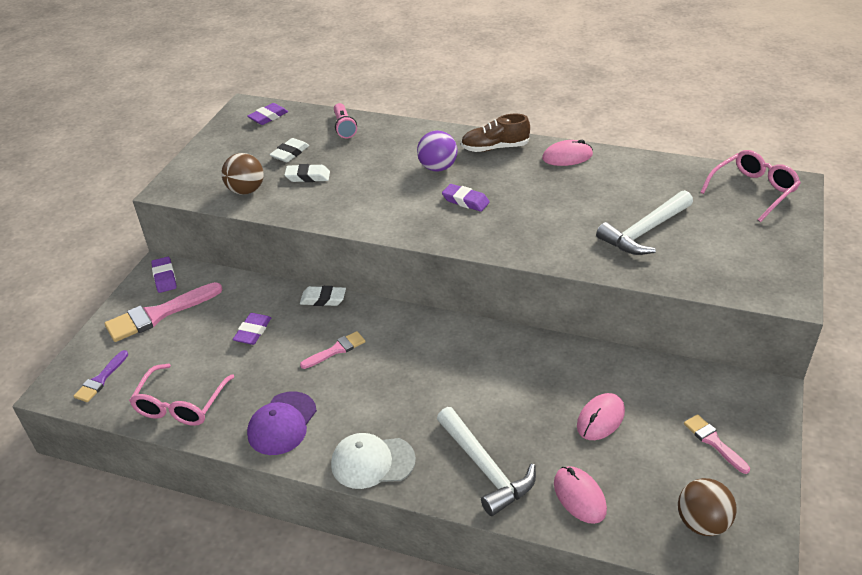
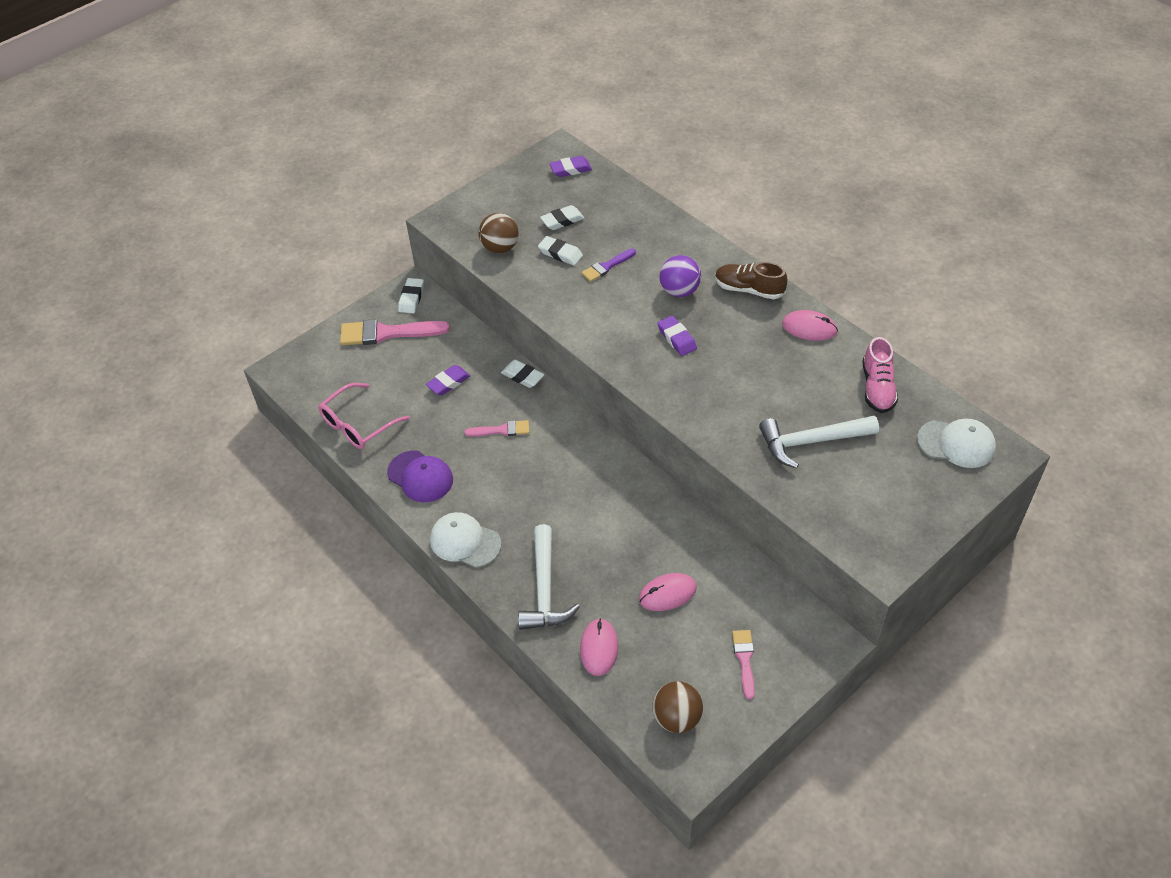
camera: 30 degrees right, 10 degrees up
purple brush [74,350,128,402] -> purple brush moved to [582,248,636,282]
purple eraser [151,257,177,293] -> white eraser [398,278,424,313]
purple cap [247,391,317,455] -> purple cap turned 105 degrees counterclockwise [387,451,453,502]
pink flashlight [334,103,357,138] -> none
pink glasses [700,150,801,222] -> white cap [917,419,996,468]
none -> pink shoe [863,337,898,413]

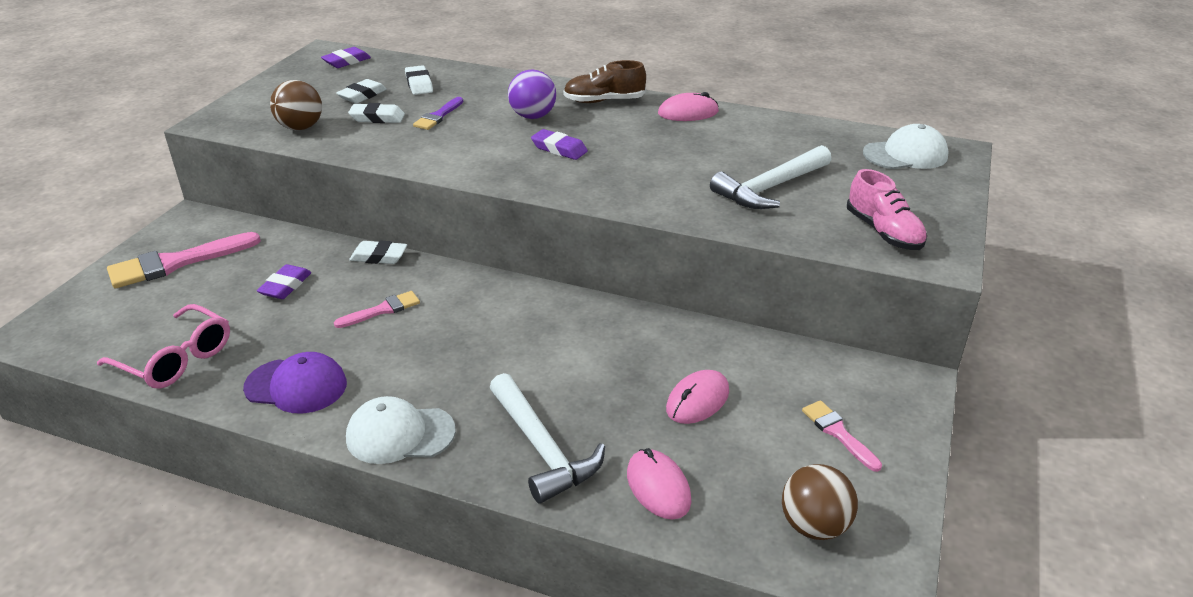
camera: 30 degrees left, 15 degrees down
pink glasses [318,383,410,449] -> pink glasses turned 75 degrees counterclockwise [97,304,230,389]
white eraser [398,278,424,313] -> white eraser moved to [405,65,433,95]
pink shoe [863,337,898,413] -> pink shoe moved to [847,169,927,250]

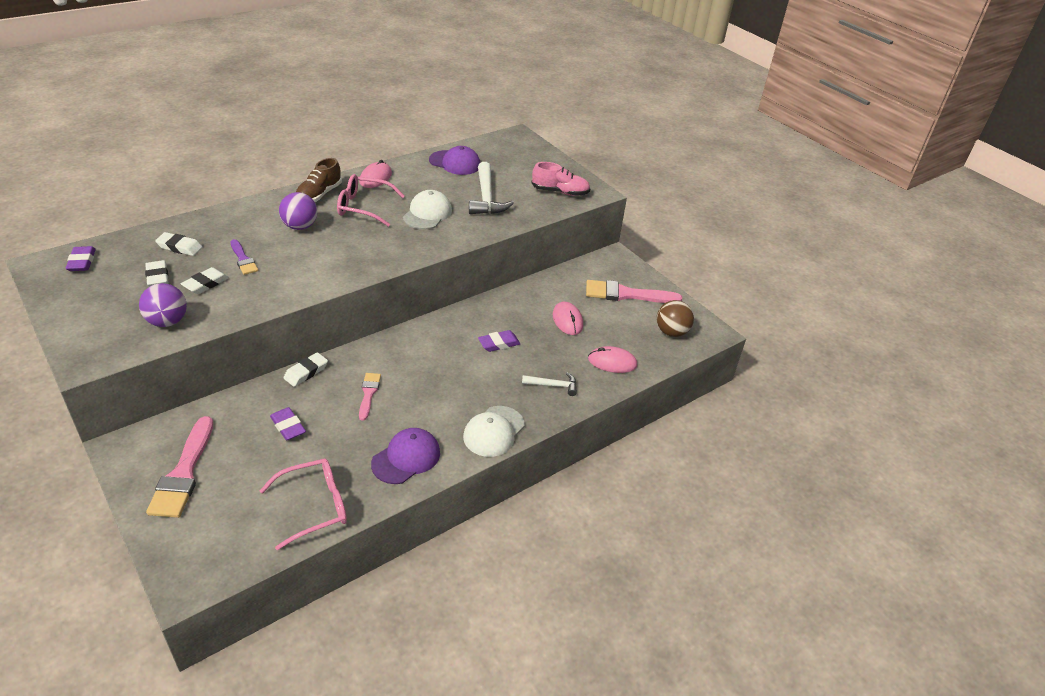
camera: 60 degrees left, 5 degrees up
brown ball [270,80,322,130] -> purple ball [139,283,187,327]
white hammer [489,373,605,504] -> white hammer [522,372,577,396], size x0.56
purple eraser [531,129,588,160] -> purple eraser moved to [478,330,520,352]
pink brush [802,400,882,472] -> pink brush [586,280,682,303], size x1.80
white cap [863,124,949,169] -> white cap moved to [403,190,452,229]
none -> pink glasses [337,174,404,227]
none -> purple cap [429,146,480,175]

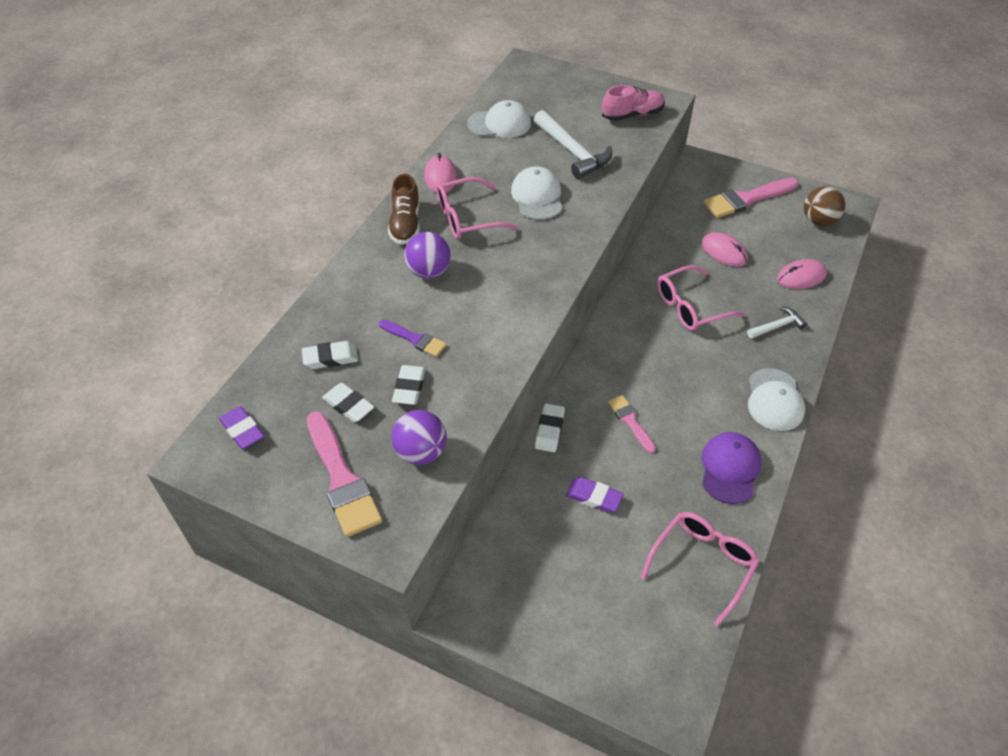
camera: 25 degrees left, 10 degrees up
pink brush [146,416,213,518] -> pink brush moved to [307,411,382,537]
purple cap [429,146,480,175] -> white cap [467,100,531,138]
purple eraser [478,330,520,352] -> pink glasses [657,265,745,331]

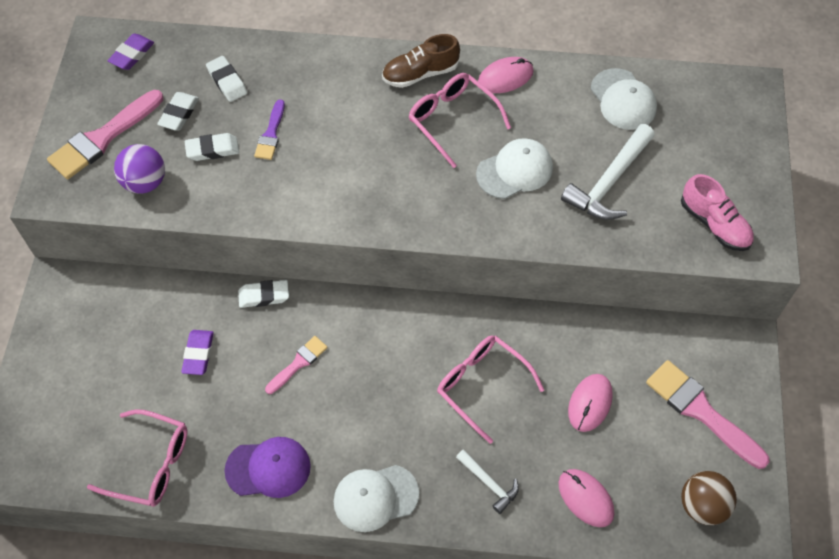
camera: 70 degrees right, 10 degrees up
purple ball [404,232,451,279] -> none

